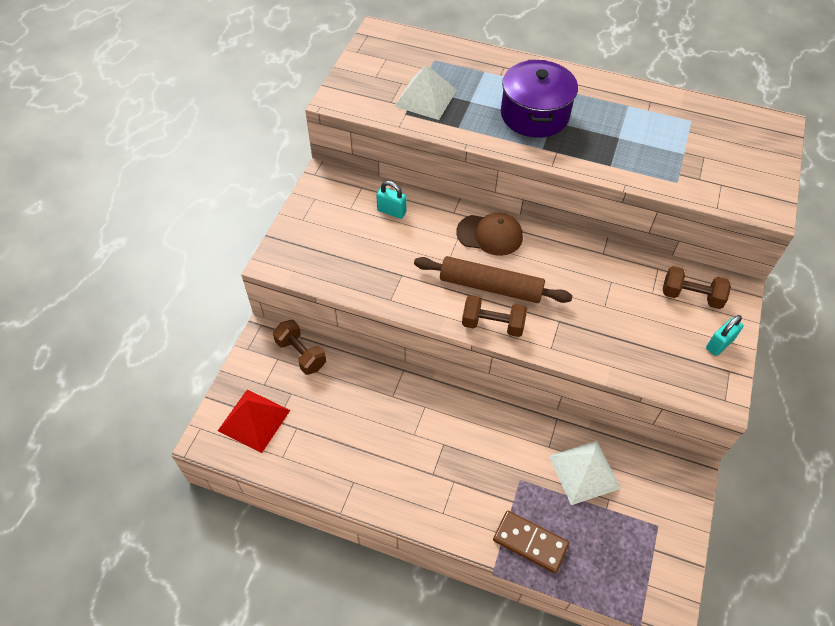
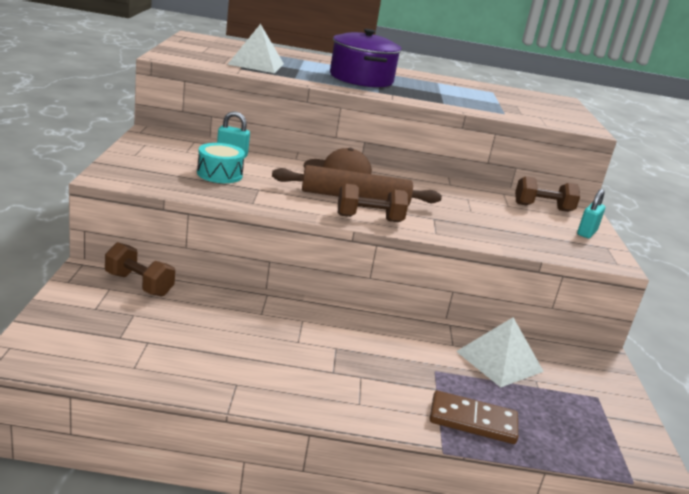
camera: 20 degrees left, 30 degrees down
red pyramid [218,390,290,453] -> none
none -> turquoise drum [197,143,245,183]

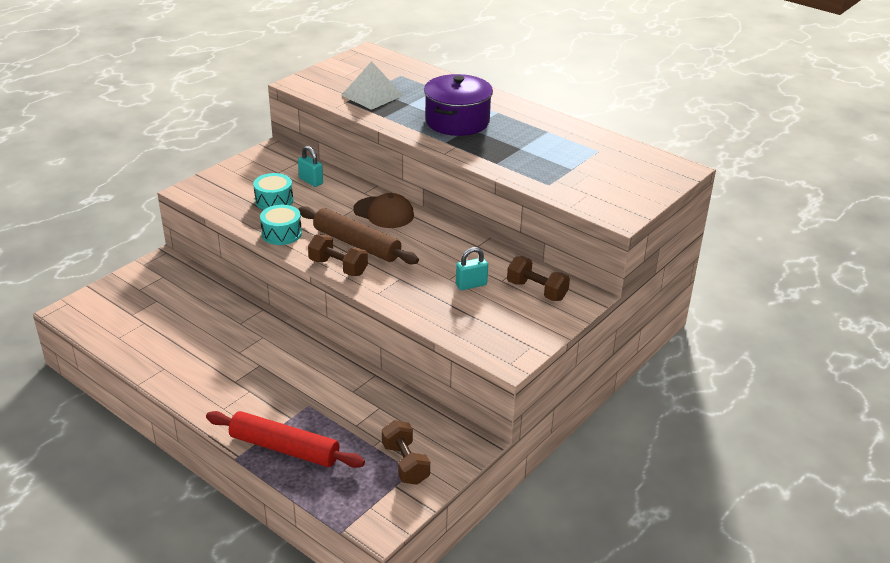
camera: 40 degrees right, 10 degrees up
brown dumbbell [105,242,175,297] -> brown dumbbell moved to [382,420,430,485]
brown domino [430,391,518,444] -> red rolling pin [206,411,365,468]
white pyramid [456,317,544,387] -> none
turquoise padlock [577,189,605,238] -> turquoise padlock moved to [456,247,488,290]
none -> turquoise drum [260,205,302,245]

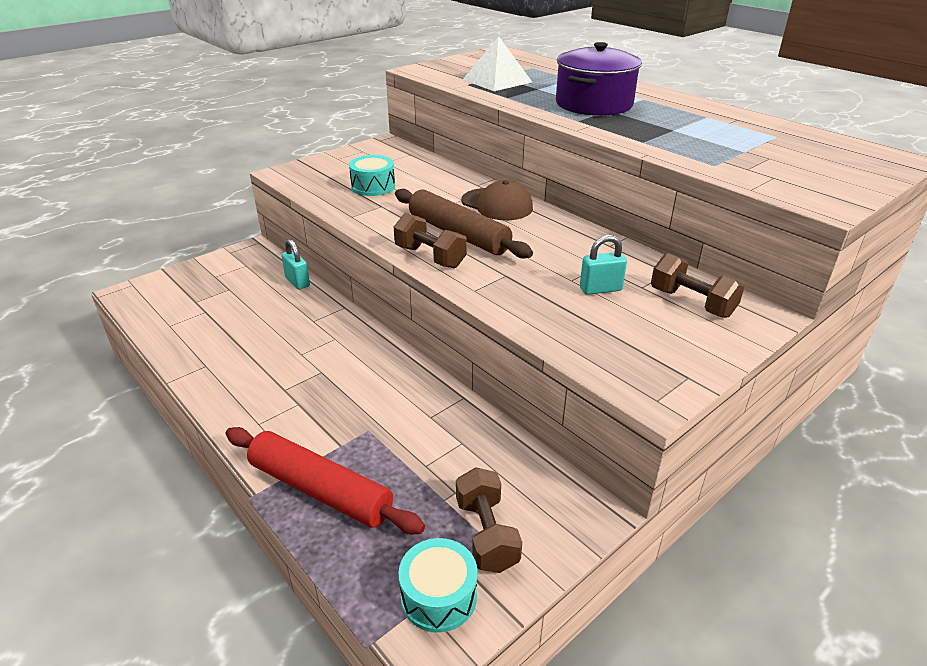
camera: 10 degrees right, 0 degrees up
turquoise drum [260,205,302,245] -> turquoise drum moved to [398,538,477,633]
turquoise padlock [298,146,323,187] -> turquoise padlock moved to [281,239,310,290]

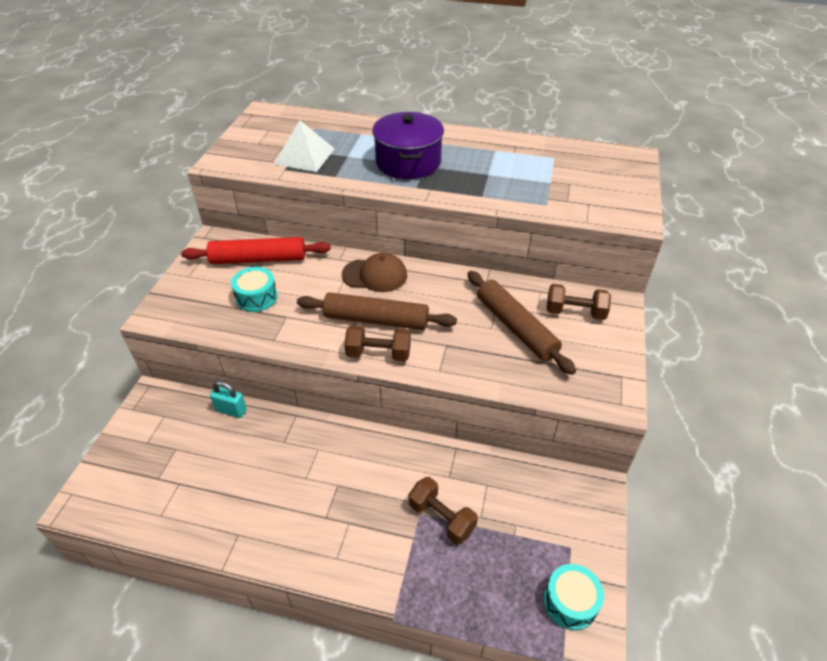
camera: 35 degrees left, 10 degrees up
red rolling pin [225,427,425,534] -> red rolling pin moved to [181,237,331,264]
brown dumbbell [456,467,522,573] -> brown dumbbell moved to [409,477,478,544]
turquoise padlock [580,235,627,295] -> brown rolling pin [467,271,576,375]

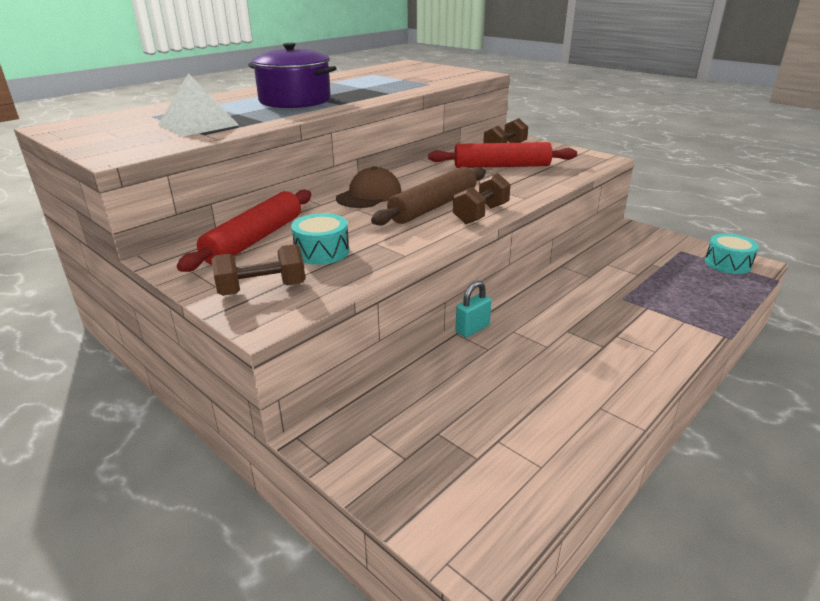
camera: 60 degrees left, 15 degrees down
turquoise padlock [210,381,247,418] -> turquoise padlock moved to [456,281,492,338]
brown dumbbell [409,477,478,544] -> brown dumbbell moved to [211,244,305,296]
brown rolling pin [467,271,576,375] -> red rolling pin [428,142,577,168]

